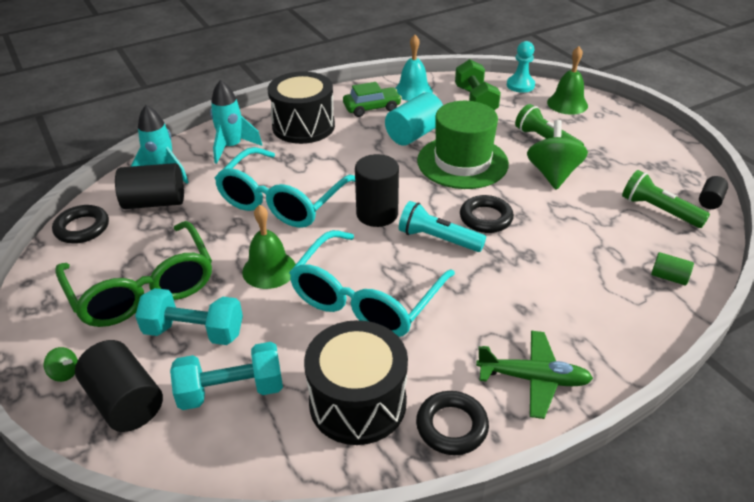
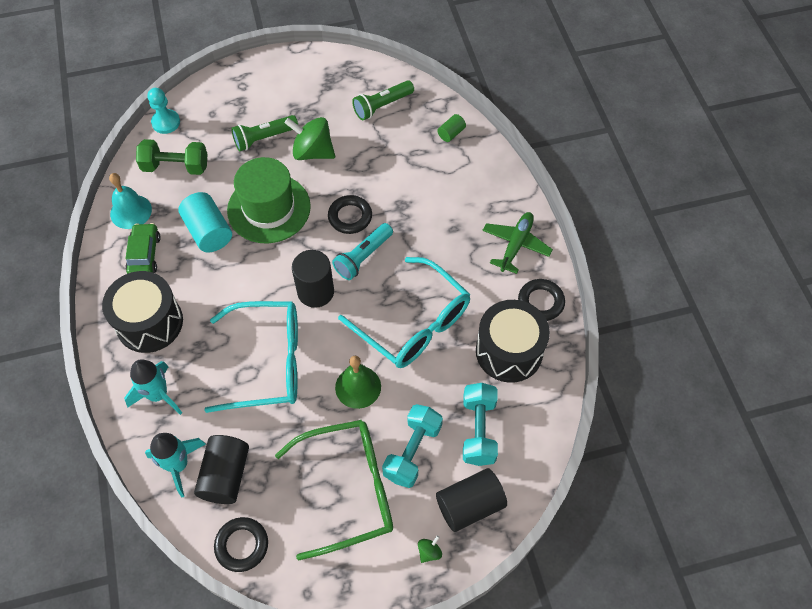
camera: 75 degrees left, 20 degrees up
turquoise glasses [215,147,355,228] -> turquoise glasses turned 45 degrees counterclockwise [204,301,298,413]
green bell [547,46,588,115] -> none
black cylinder [699,176,728,209] -> none

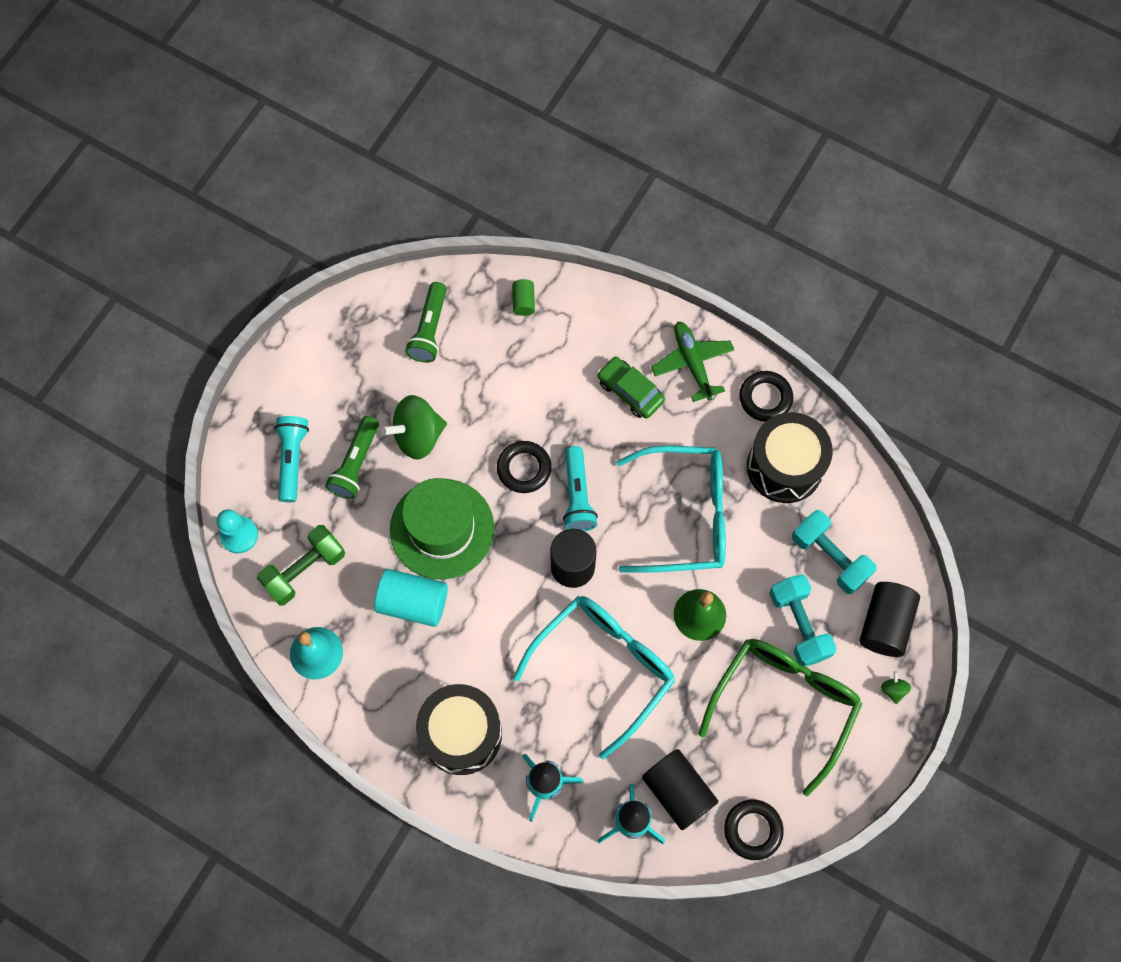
camera: 45 degrees left, 10 degrees up
green car [126,223,161,274] -> green car moved to [597,357,665,419]
none -> turquoise flashlight [274,416,309,502]

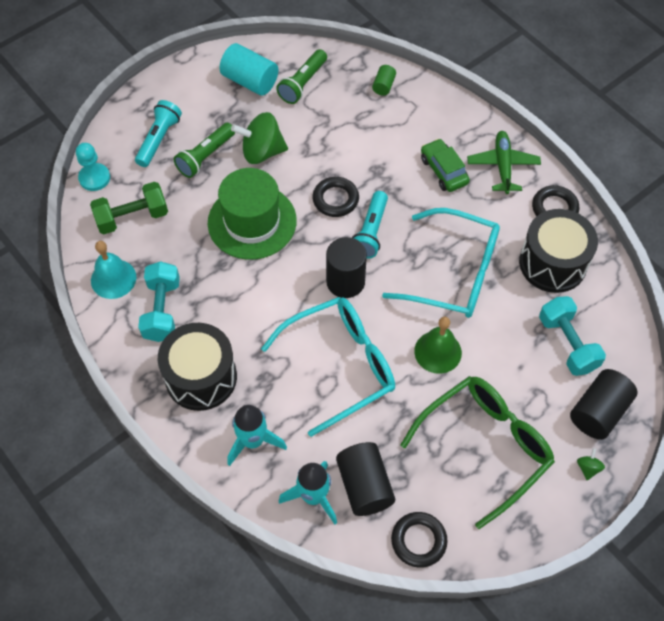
camera: 20 degrees right, 10 degrees down
turquoise cylinder [375,569,448,627] -> turquoise cylinder moved to [220,43,278,96]
turquoise dumbbell [769,574,837,666] -> turquoise dumbbell moved to [138,261,180,342]

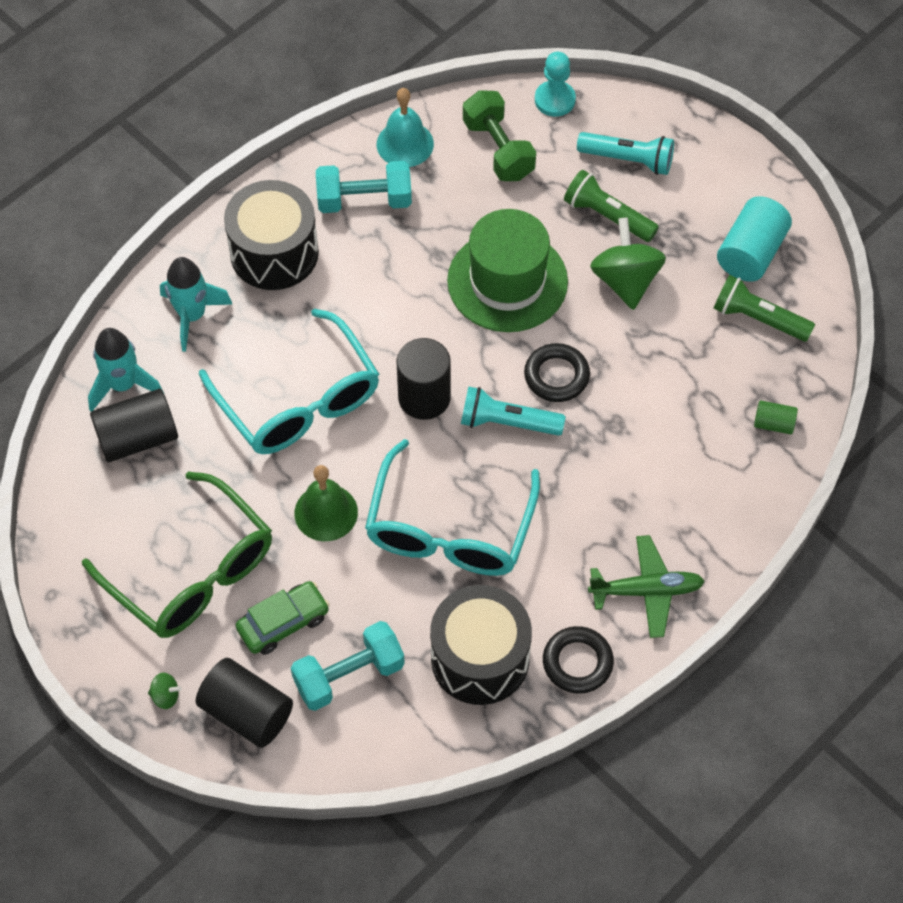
camera: 85 degrees right, 0 degrees up
black ring [391,512,448,568] -> none
green car [421,139,470,192] -> green car moved to [236,581,330,655]

